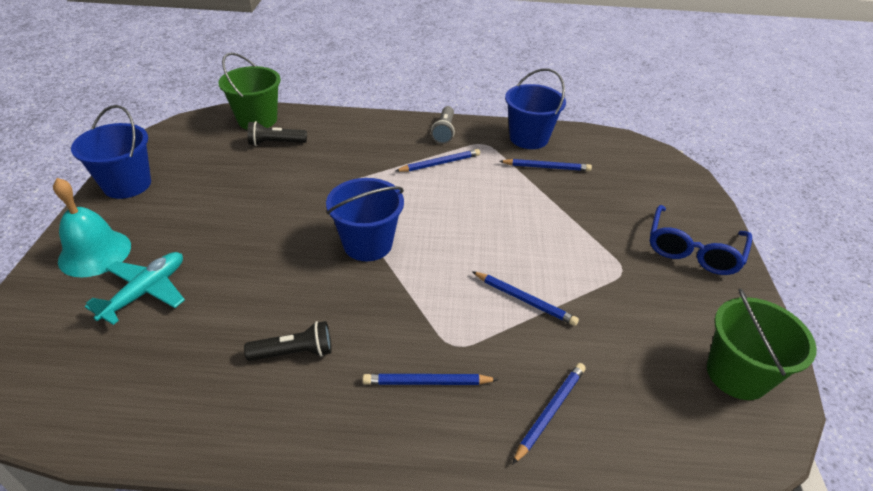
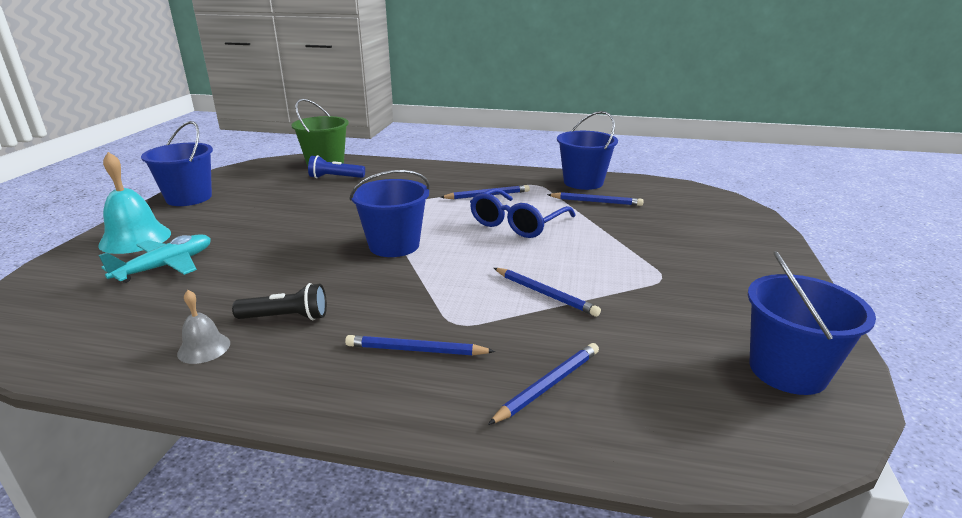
camera: 10 degrees right, 15 degrees down
black flashlight [247,121,307,146] -> blue flashlight [308,155,365,178]
grey flashlight [431,106,455,144] -> none
blue glasses [650,205,752,275] -> blue glasses moved to [470,188,576,238]
green bucket [707,288,817,400] -> blue bucket [748,251,876,395]
none -> grey bell [177,290,230,364]

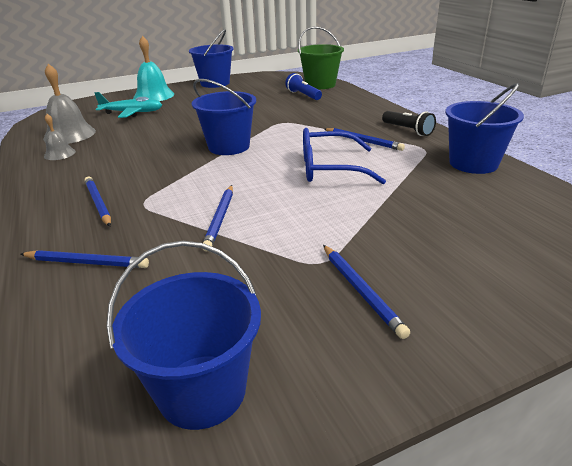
camera: 55 degrees right, 5 degrees up
black flashlight [232,283,327,320] -> black flashlight moved to [382,111,436,136]
blue pencil [547,192,644,206] -> blue pencil moved to [323,245,410,339]
none -> grey bell [43,64,96,144]

